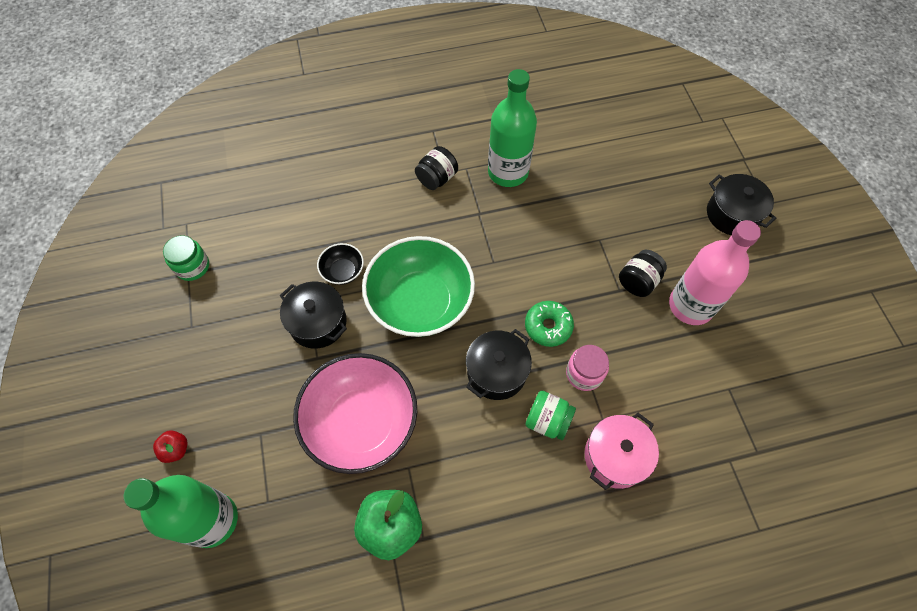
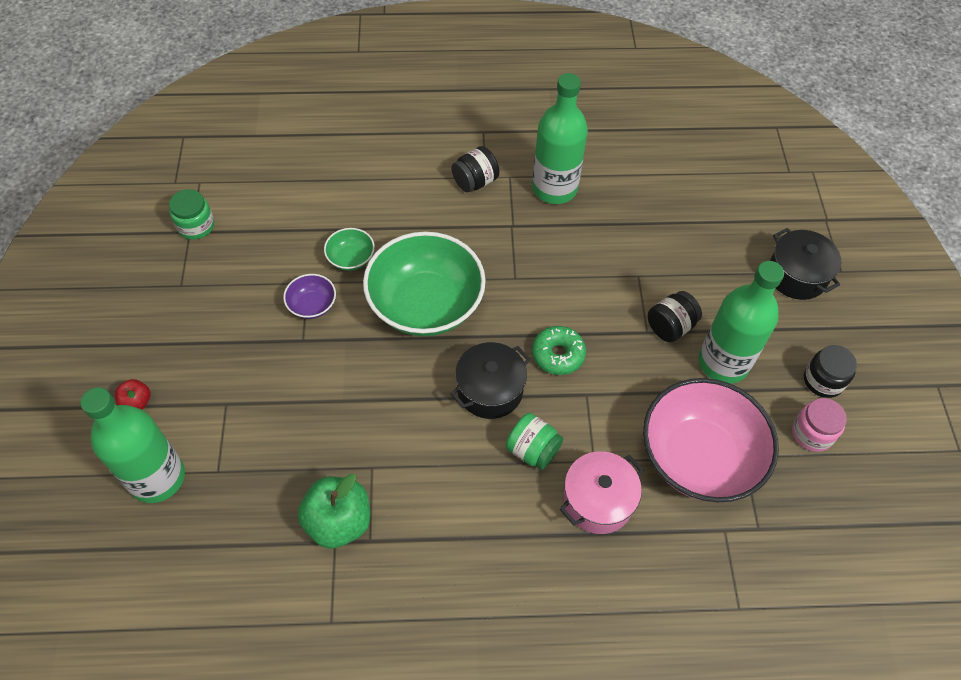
camera: 10 degrees right, 5 degrees down
black pot [280,282,347,349] -> purple bowl [283,274,336,319]
pink bowl [293,353,417,474] -> pink bowl moved to [643,378,779,502]
black bowl [317,243,364,285] -> green bowl [324,228,375,271]
pink jar [566,345,609,391] -> pink jar moved to [792,398,847,452]
pink bottle [669,220,761,325] -> green bottle [699,261,784,384]
none -> black jar [804,345,857,398]

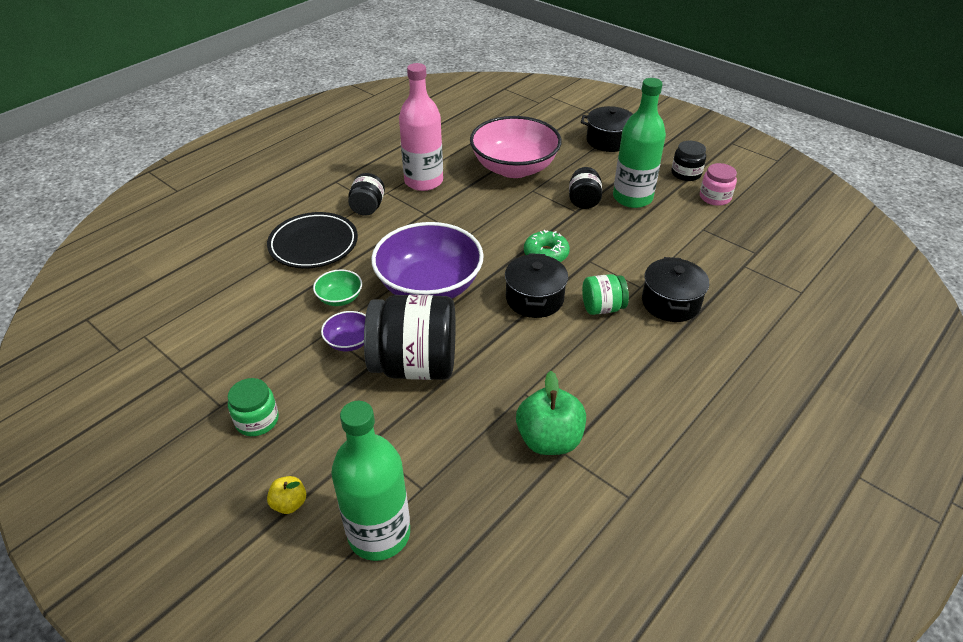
camera: 45 degrees left, 15 degrees down
red apple [115,379,150,409] -> yellow apple [267,476,306,514]
green jar [169,189,214,240] -> green jar moved to [228,378,279,436]
green bowl [363,232,486,336] -> purple bowl [371,222,484,299]
green bottle [532,73,588,204] -> pink bottle [399,63,443,191]
pink pot [560,451,643,534] -> black pot [642,257,709,322]
pink bowl [643,378,779,502] -> pink bowl moved to [470,116,562,178]
none -> black plate [267,212,358,269]
none -> black jar [364,295,455,380]

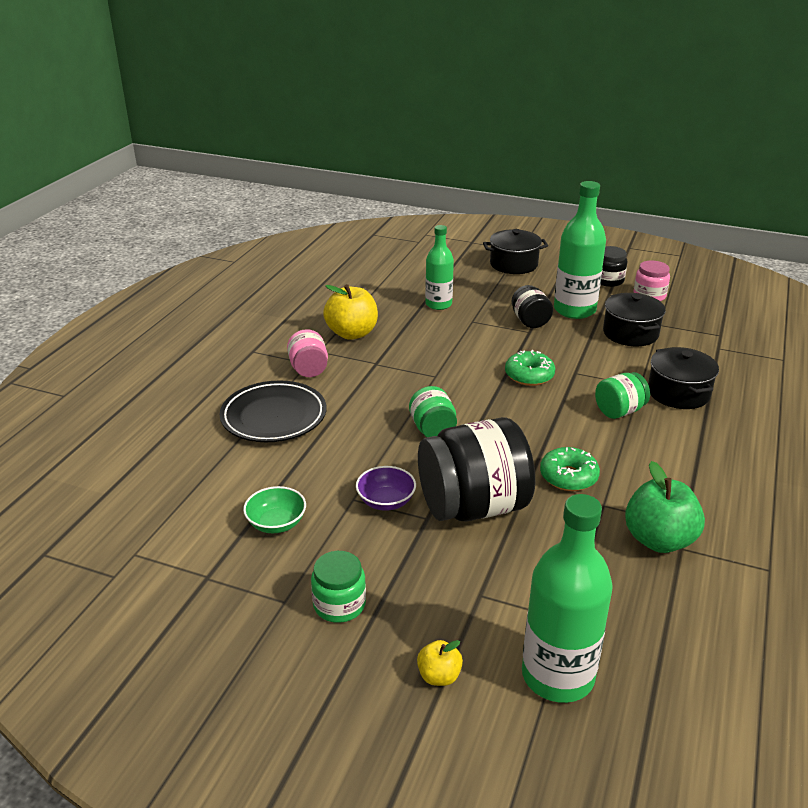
camera: 20 degrees left, 10 degrees down
green bowl [313,269,362,306] -> green bowl moved to [243,486,306,533]
black jar [348,173,385,216] -> pink jar [287,329,328,377]
purple bowl [371,222,484,299] -> green jar [409,386,457,437]
pink bottle [399,63,443,191] -> yellow apple [323,284,378,340]
pink bowl [470,116,562,178] -> green bottle [425,225,454,310]
black pot [505,253,568,318] -> black pot moved to [603,293,666,346]
none -> green donut [540,447,600,491]

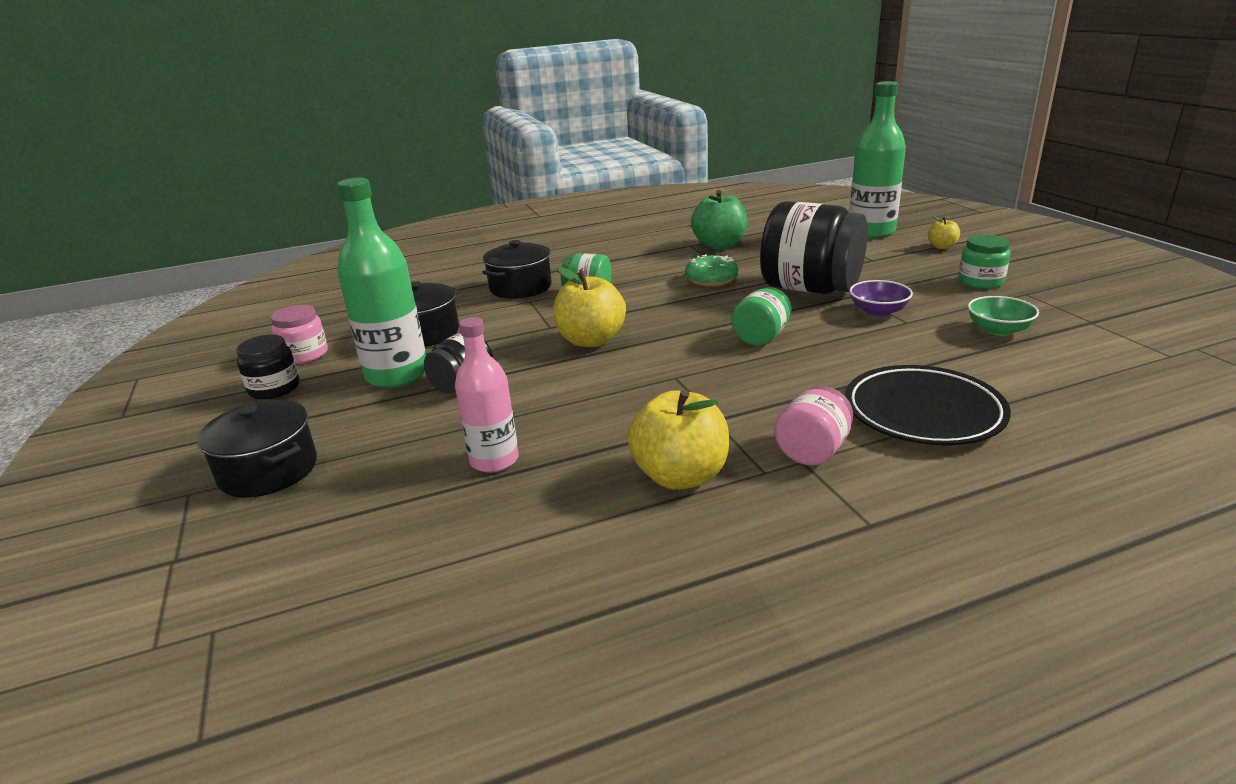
camera: 130 degrees left, 5 degrees down
green bottle [425,225,454,310] -> pink bottle [455,317,519,473]
green donut [505,350,556,386] -> yellow apple [553,267,626,347]

